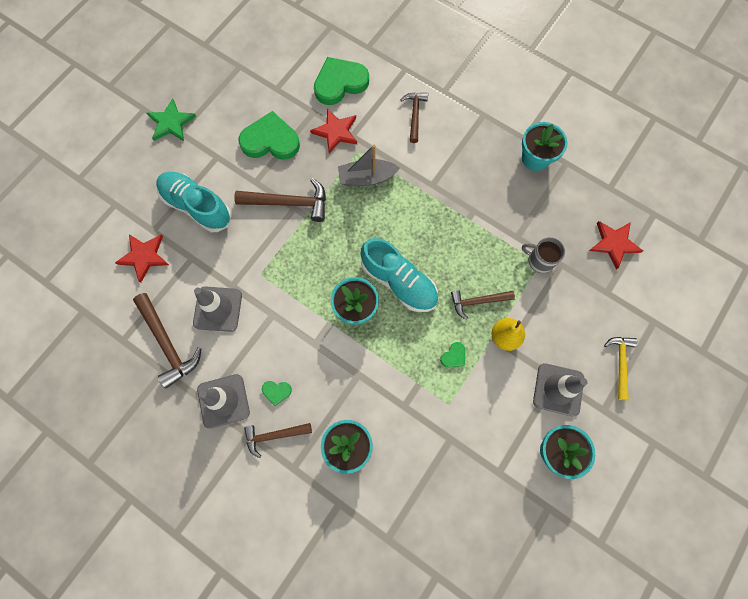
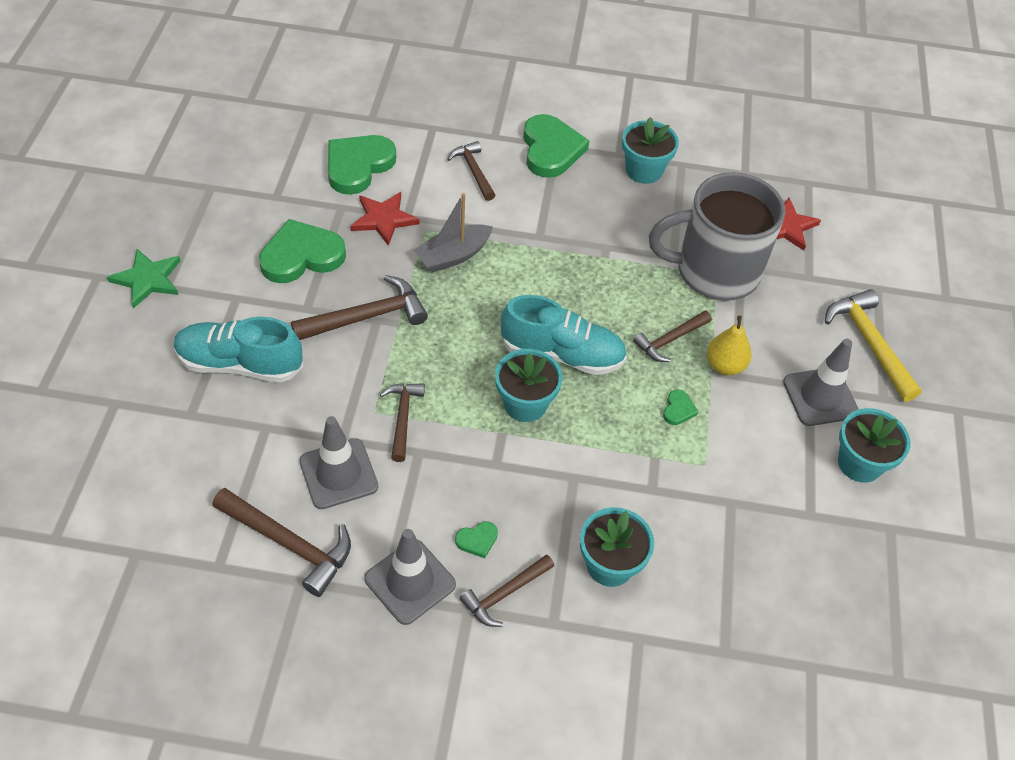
camera: 30 degrees left, 20 degrees down
red star [115,234,169,283] -> none
grey mug [522,237,565,273] -> grey mug [649,172,785,301], size x2.37
yellow hammer [604,337,638,400] -> yellow hammer [825,289,922,402], size x1.55
none -> brown hammer [380,383,425,462]
none -> green heart [523,114,590,178]

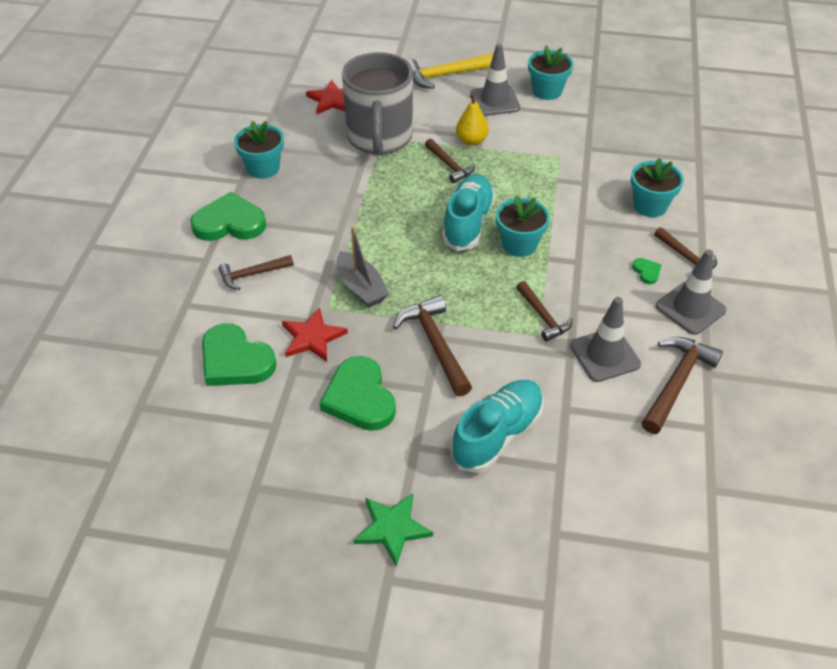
camera: 85 degrees left, 5 degrees down
turquoise shoe [174,317,304,382] -> turquoise shoe turned 150 degrees counterclockwise [451,380,544,473]
brown hammer [380,383,425,462] -> brown hammer turned 120 degrees counterclockwise [516,281,572,342]
green heart [663,389,698,425] -> none

